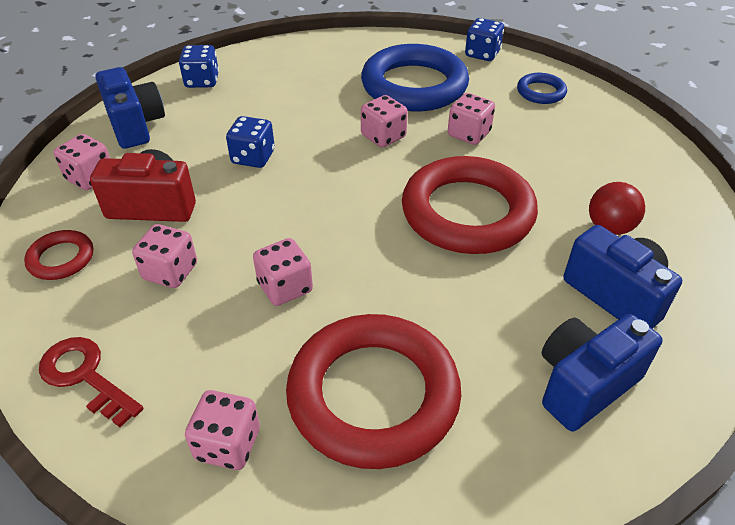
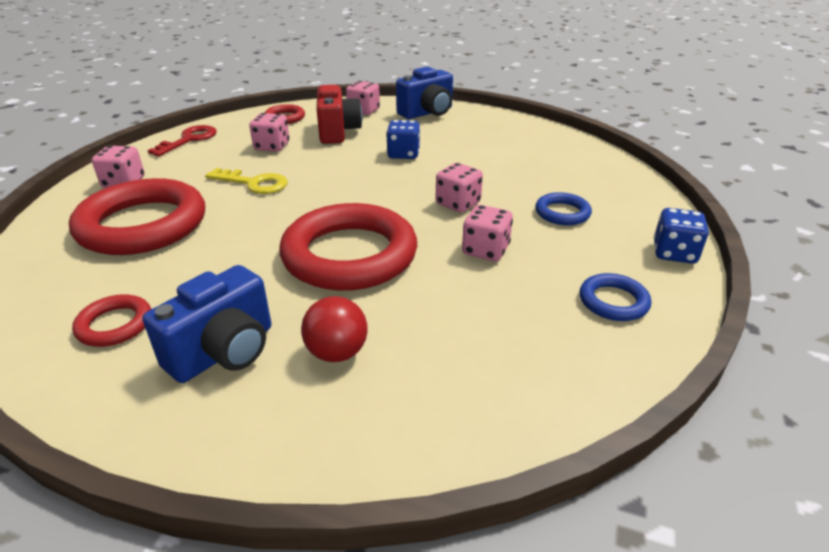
camera: 80 degrees right, 10 degrees down
blue dice [179,45,219,88] -> none
pink dice [253,238,313,306] -> yellow key [205,168,288,194]
blue ring [361,44,469,111] -> blue ring [535,192,592,225], size x0.45
blue camera [542,314,663,432] -> red ring [72,294,151,347]

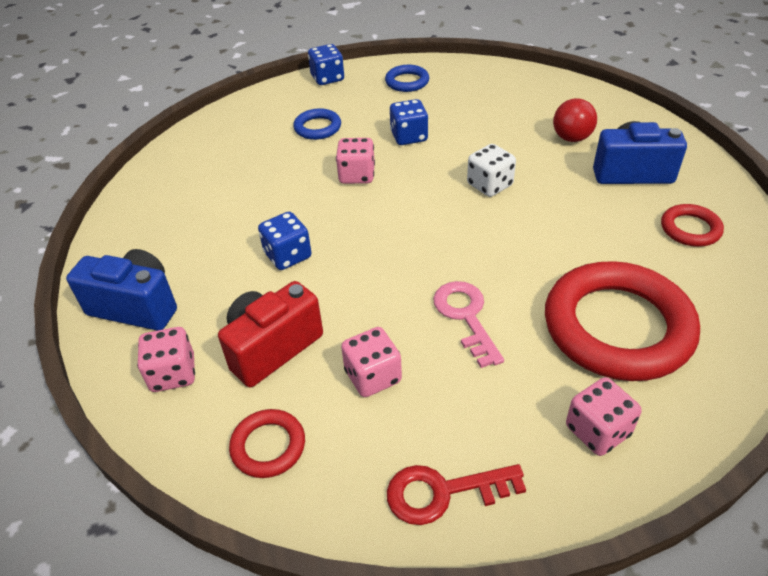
camera: 125 degrees left, 10 degrees up
yellow key [205,168,288,194] -> pink key [433,281,504,368]
red ring [279,203,417,291] -> white dice [467,144,516,197]
pink dice [462,205,513,261] -> blue dice [390,99,428,145]

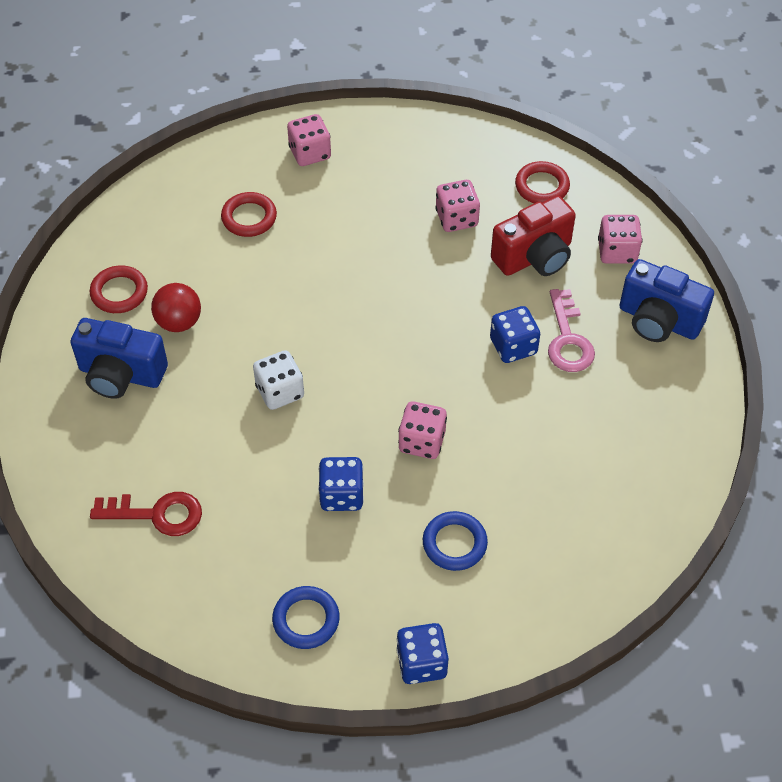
camera: 170 degrees left, 10 degrees up
red key [387,464,526,525] -> red key moved to [90,492,202,536]
pink key [433,281,504,368] -> pink key moved to [548,289,595,372]
red ring [545,261,700,381] -> red ring [221,192,277,237], size x0.45
red ball [553,98,597,142] -> red ball moved to [151,283,201,332]

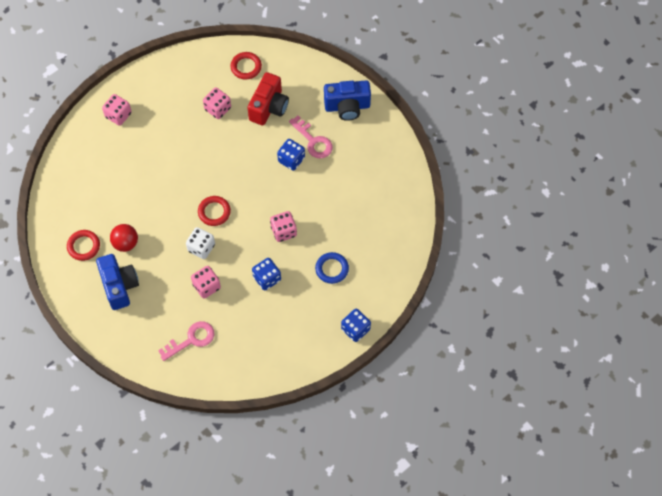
camera: 35 degrees left, 10 degrees up
blue camera [70,318,168,399] -> blue camera turned 90 degrees counterclockwise [96,254,139,310]
red key [90,492,202,536] -> pink key [158,321,214,361]
red ring [221,192,277,237] -> red ring moved to [198,196,231,226]
blue ring [272,586,339,649] -> none
pink dice [598,215,642,264] -> pink dice moved to [191,266,221,299]

